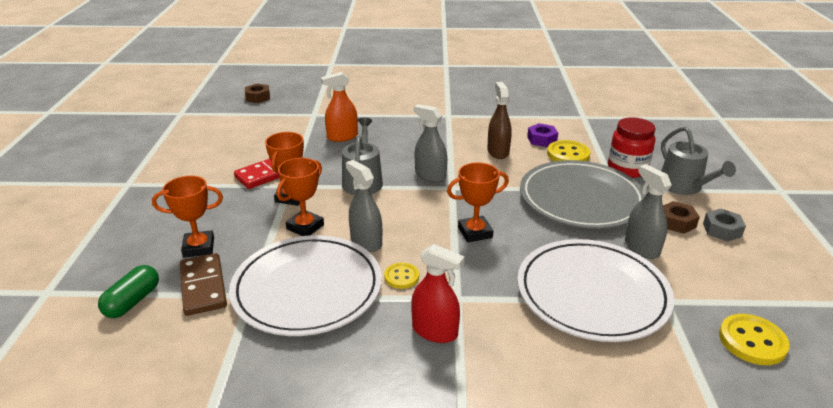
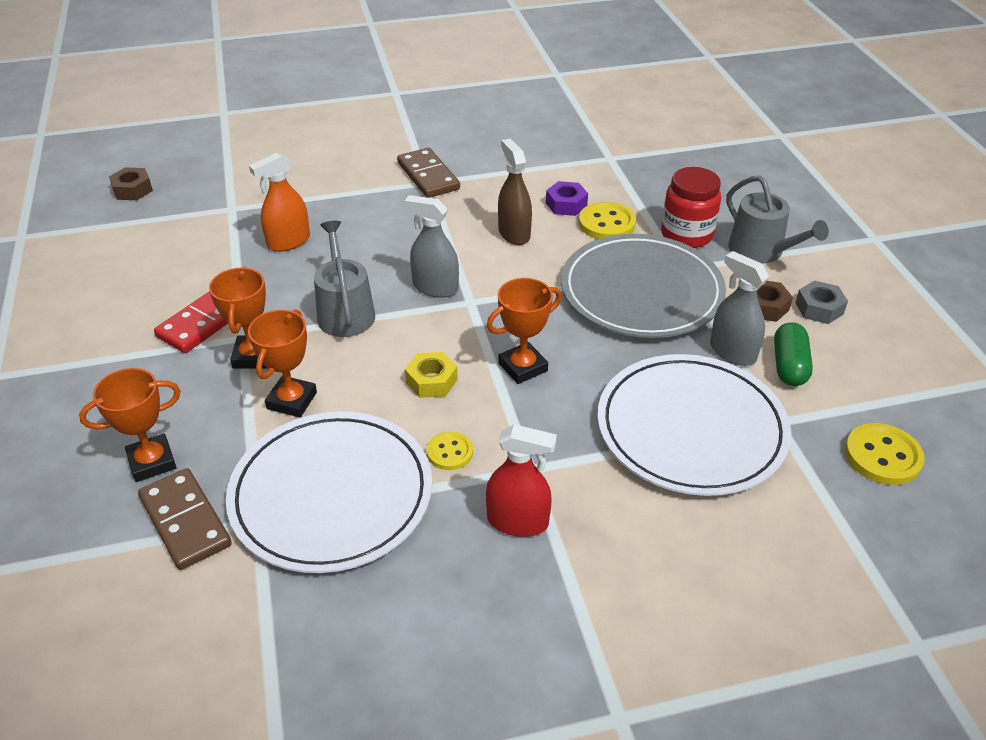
camera: 15 degrees left, 10 degrees up
green capsule [98,265,159,318] -> green capsule moved to [774,322,813,386]
grey spray bottle [346,160,382,252] -> none
none -> brown domino [397,148,460,198]
none -> yellow nut [405,352,458,398]

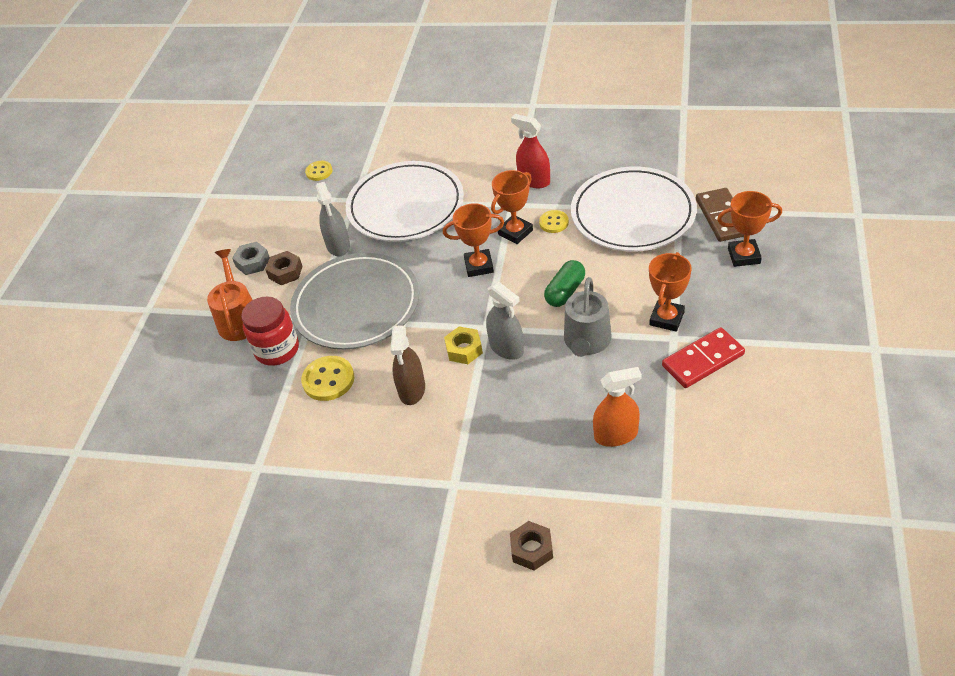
camera: 150 degrees left, 5 degrees up
brown nut [109,167,153,200] -> brown nut moved to [510,521,553,571]
orange trophy [248,309,317,417] -> orange trophy moved to [491,170,533,244]
brown domino [397,148,460,198] -> none
yellow nut [405,352,458,398] -> yellow nut moved to [444,326,483,364]
purple nut [546,181,588,216] -> none
grey watering can [726,175,829,264] -> orange watering can [207,249,253,341]
green capsule [774,322,813,386] -> green capsule moved to [544,260,585,307]
yellow button [845,423,925,485] -> yellow button [305,161,333,181], size x0.63

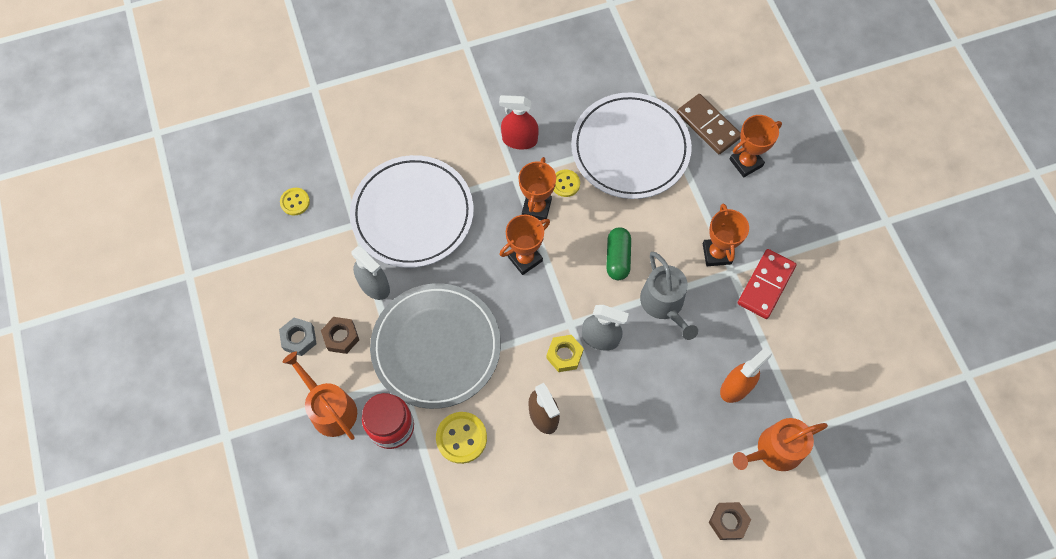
camera: 35 degrees left, 20 degrees up
none -> orange watering can [733,418,828,471]

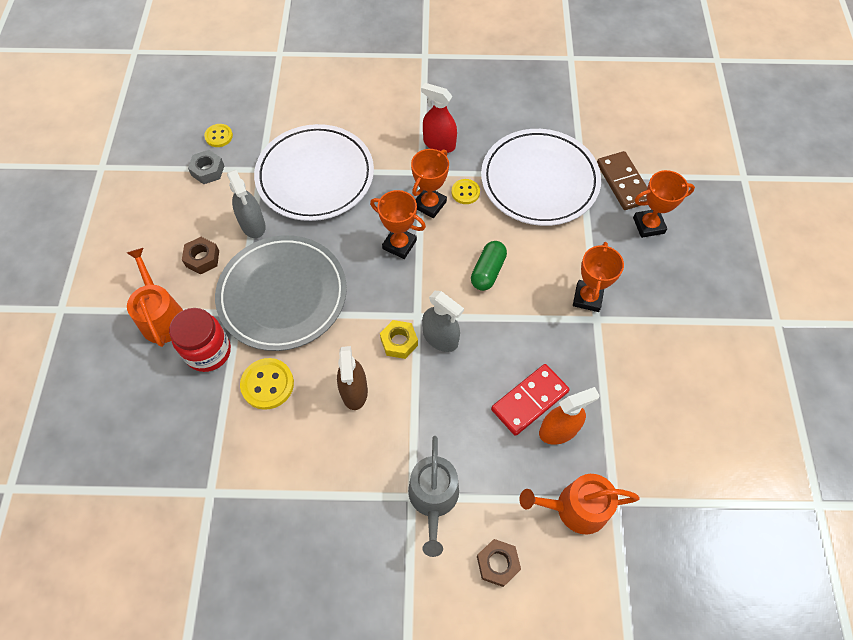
camera: 20 degrees right, 5 degrees down
grey nut [279,318,316,356] -> grey nut moved to [188,150,224,184]
orange trophy [500,214,550,275] -> orange trophy turned 45 degrees clockwise [370,190,426,259]
grey watering can [640,252,698,340] -> grey watering can moved to [408,436,459,557]
red domino [738,249,796,319] -> red domino moved to [491,364,570,436]

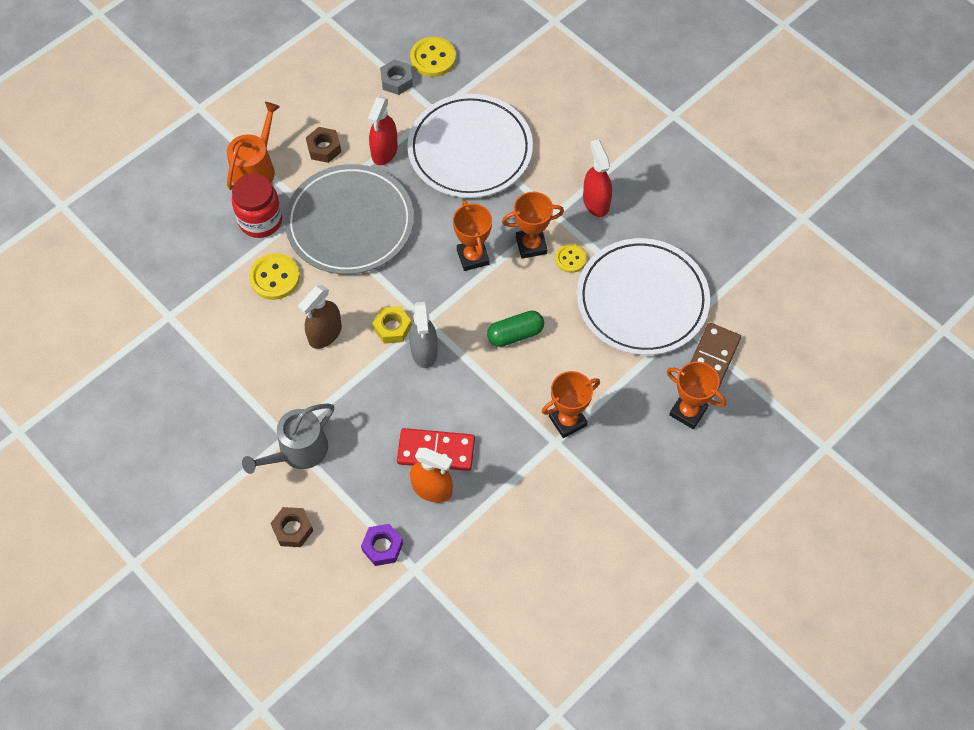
camera: 45 degrees right, 0 degrees up
yellow button [204,124,233,147] -> yellow button [410,37,456,77], size x1.59
grey spray bottle [227,169,266,238] -> red spray bottle [368,96,398,165]
orange watering can [519,474,640,535] -> purple nut [361,524,403,566]

